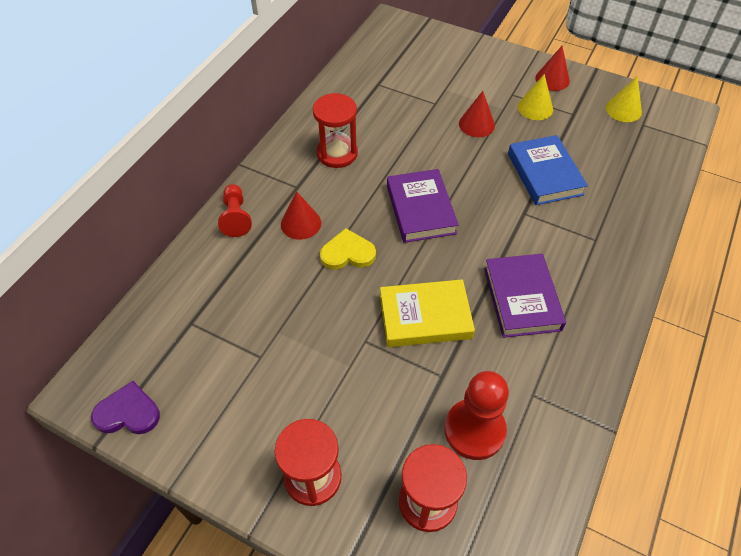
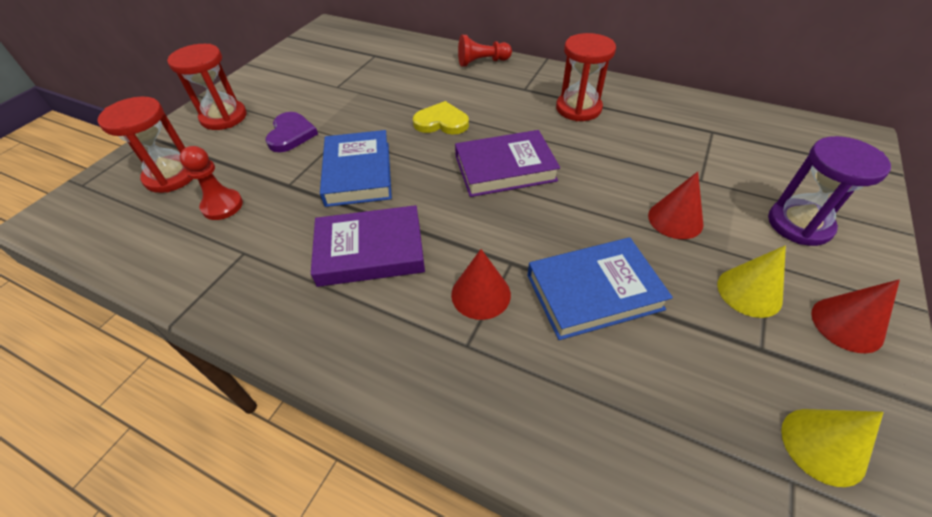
camera: 90 degrees right, 5 degrees down
purple heart [91,381,160,434] -> purple heart moved to [266,112,318,152]
red cone [281,191,321,240] -> red cone moved to [451,249,511,320]
yellow heart [320,228,376,270] -> yellow heart turned 75 degrees counterclockwise [413,101,469,135]
yellow book [380,279,475,347] -> blue book [320,130,392,207]
red pawn [444,371,509,460] -> red pawn [180,146,243,220], size x0.65
none -> purple hourglass [768,136,891,246]

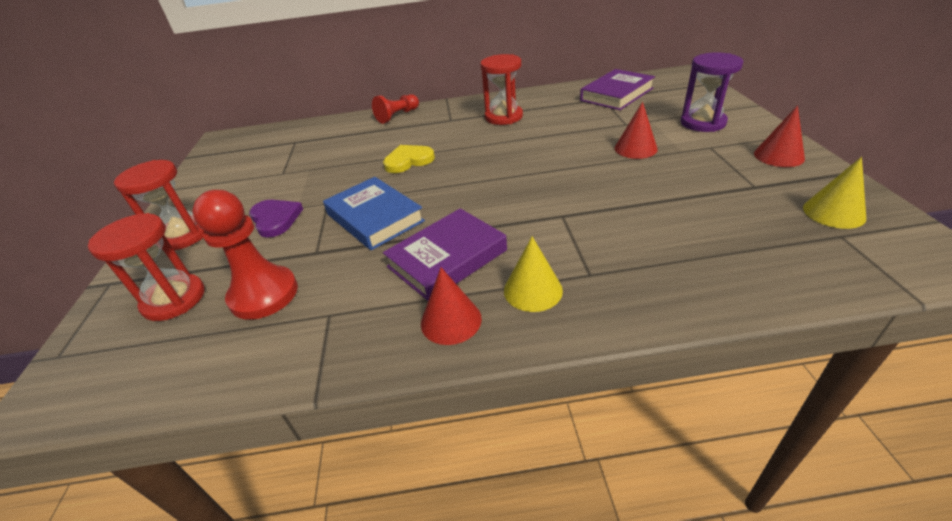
camera: 30 degrees left, 10 degrees down
red pawn [180,146,243,220] -> red pawn [192,190,298,320], size x1.54
red cone [451,249,511,320] -> red cone moved to [421,267,482,345]
purple book [455,130,560,197] -> purple book moved to [580,69,655,110]
blue book [527,237,673,340] -> none
yellow cone [717,246,786,318] -> yellow cone moved to [504,236,563,312]

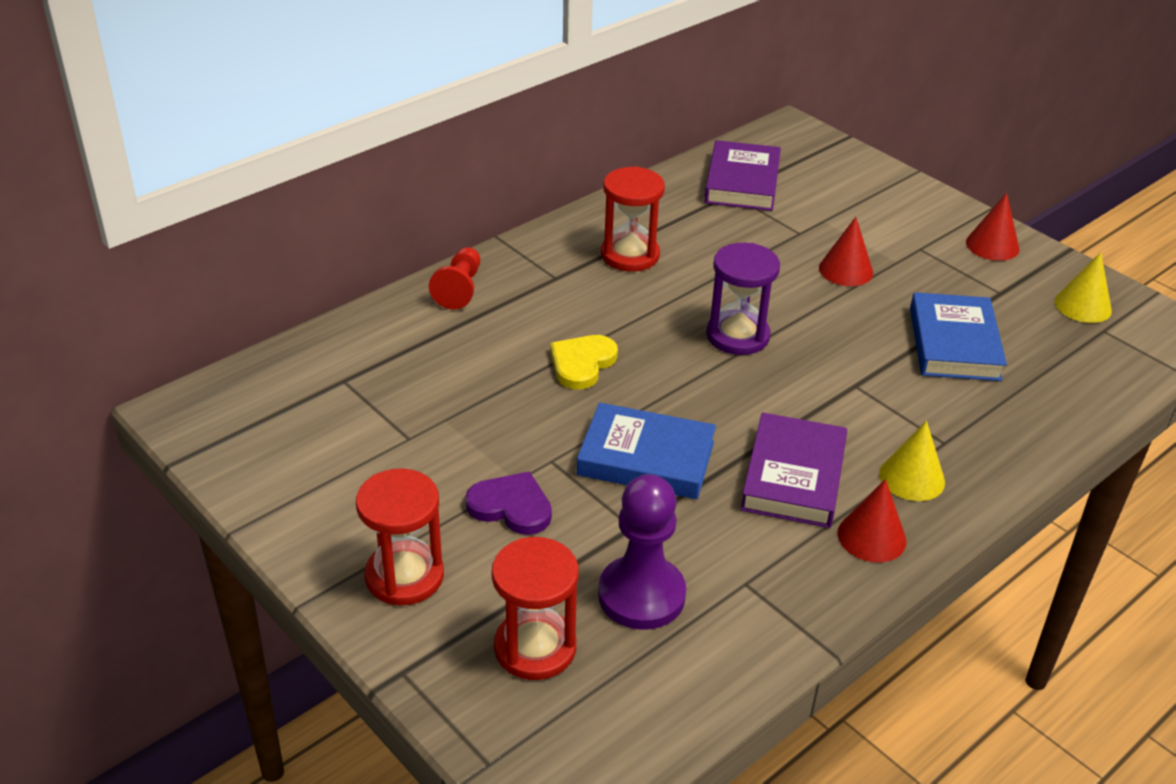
camera: 40 degrees left, 0 degrees up
red pawn [192,190,298,320] -> purple pawn [598,474,686,630]
purple hourglass [680,52,743,132] -> purple hourglass moved to [706,243,780,355]
none -> blue book [910,292,1007,381]

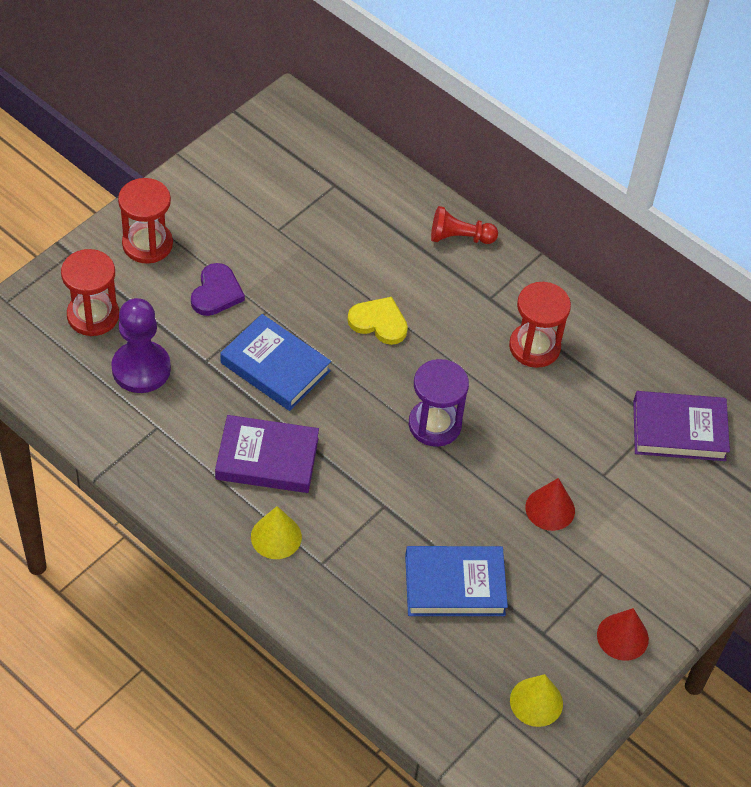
camera: 80 degrees right, 15 degrees up
blue book [577,403,716,499] -> blue book turned 60 degrees counterclockwise [220,314,331,411]
red cone [837,479,907,562] -> none

